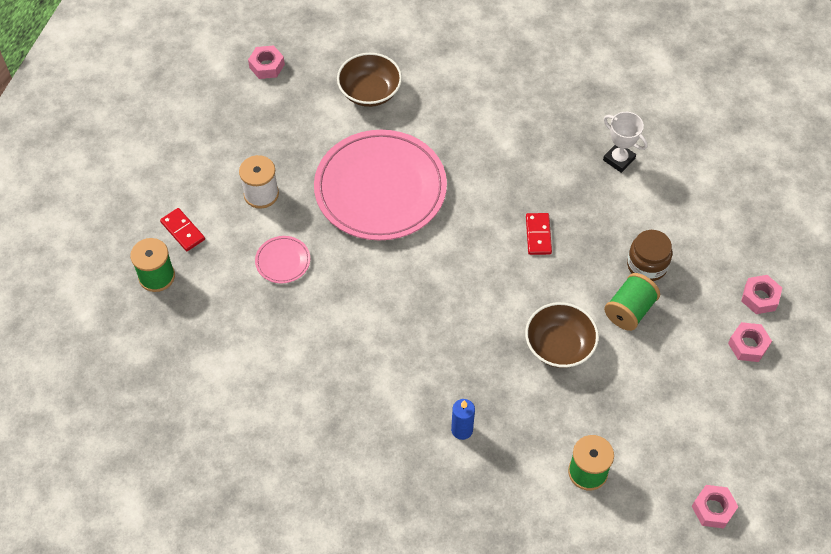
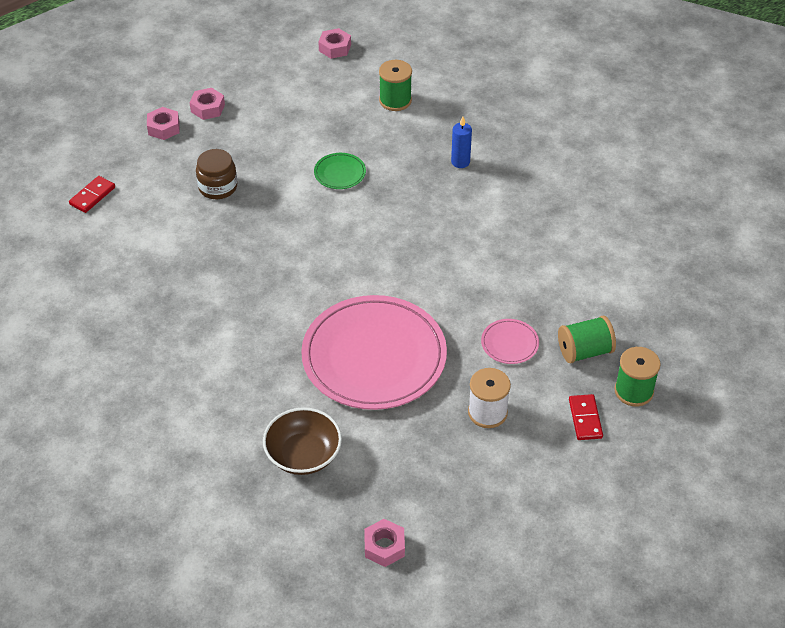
camera: 145 degrees left, 10 degrees down
brown bowl [525,302,599,368] -> green plate [314,153,366,189]
red domino [526,213,552,255] -> red domino moved to [69,176,115,213]
white trophy [603,112,648,173] -> none
green spool [604,273,660,331] -> green spool moved to [558,316,616,363]

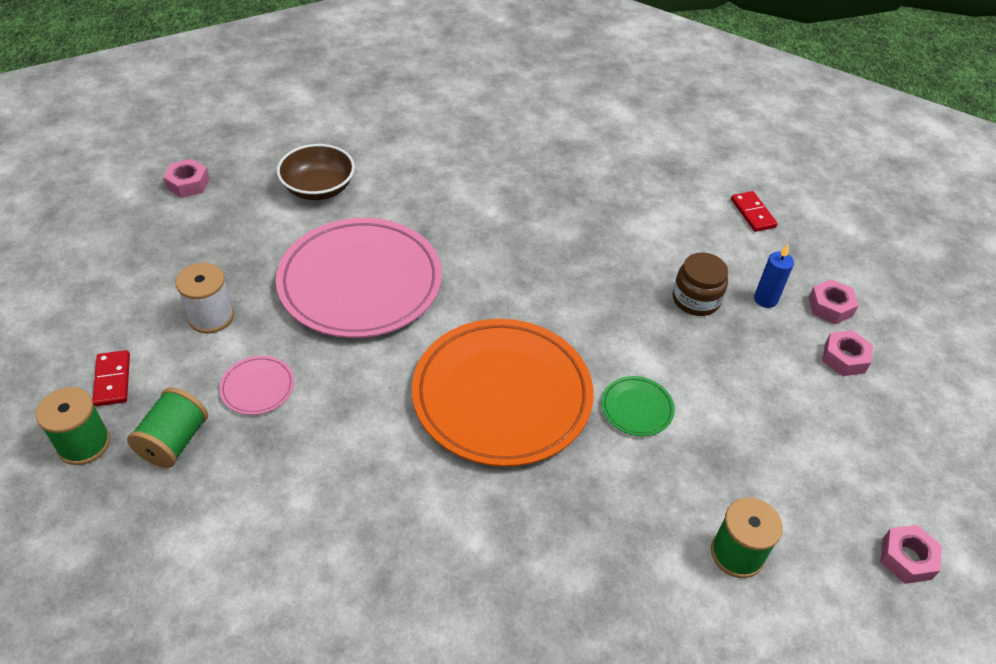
camera: 125 degrees right, 0 degrees up
blue candle [451,116,472,168] -> blue candle moved to [754,244,794,308]
red domino [569,394,603,440] -> red domino turned 45 degrees clockwise [93,350,130,406]
none -> orange plate [412,319,593,467]

